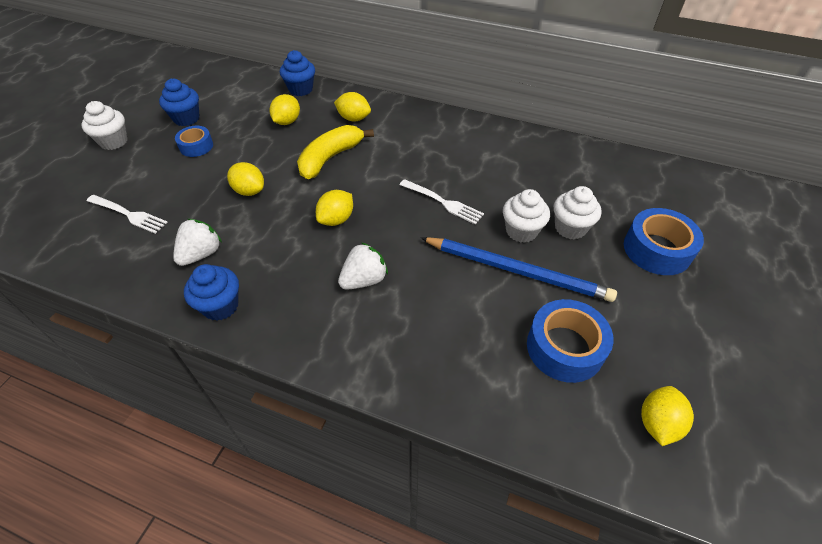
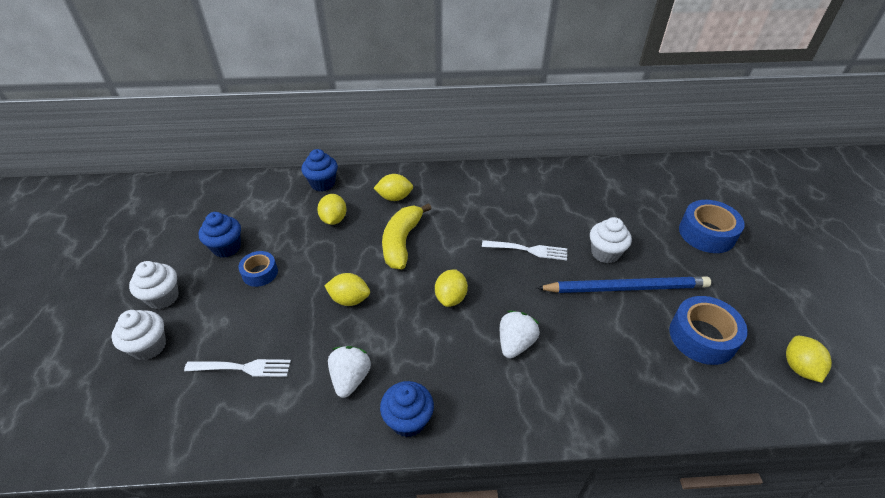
camera: 25 degrees left, 5 degrees down
white cupcake [554,186,601,240] -> white cupcake moved to [112,310,166,360]

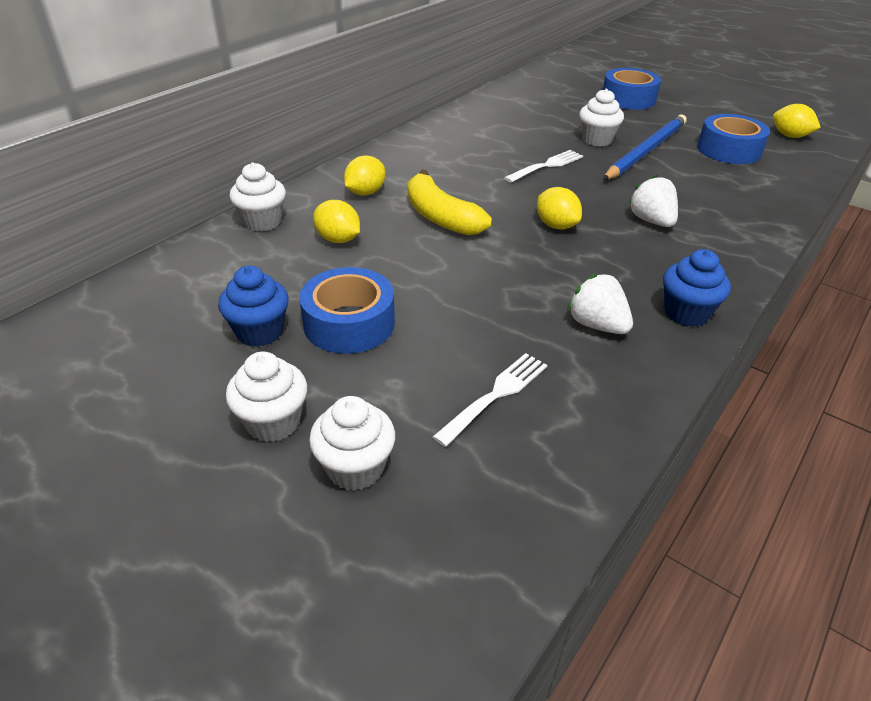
camera: 50 degrees left, 5 degrees down
blue tape [238,251,278,287] -> blue tape [299,267,395,354], size x1.66
blue cupcake [301,149,338,191] -> white cupcake [229,162,286,231]
yellow lemon [325,273,370,306] -> none

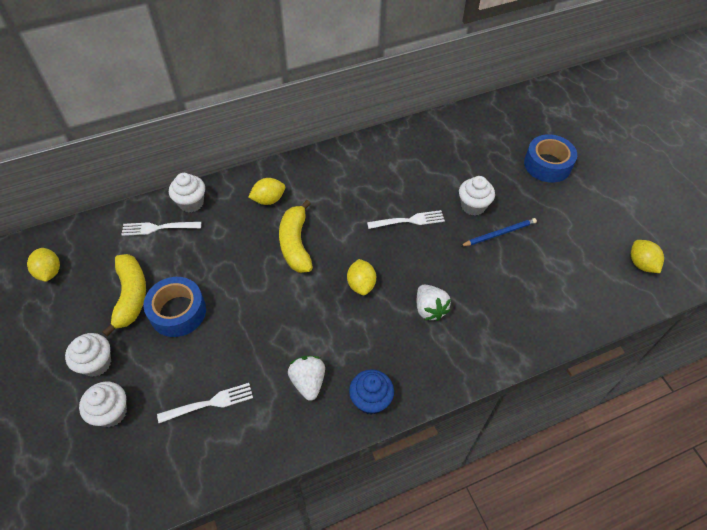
camera: 30 degrees right, 15 degrees up
blue cupcake [218,266,289,347] -> yellow banana [103,254,146,337]
yellow lemon [313,200,360,243] -> yellow lemon moved to [27,248,60,282]
blue pencil [603,115,687,180] -> blue pencil [461,218,537,246], size x0.58
white strawberry [628,175,678,227] -> white strawberry turned 150 degrees clockwise [417,285,451,321]
blue tape [697,114,770,164] -> none
none -> white fork [121,222,201,236]

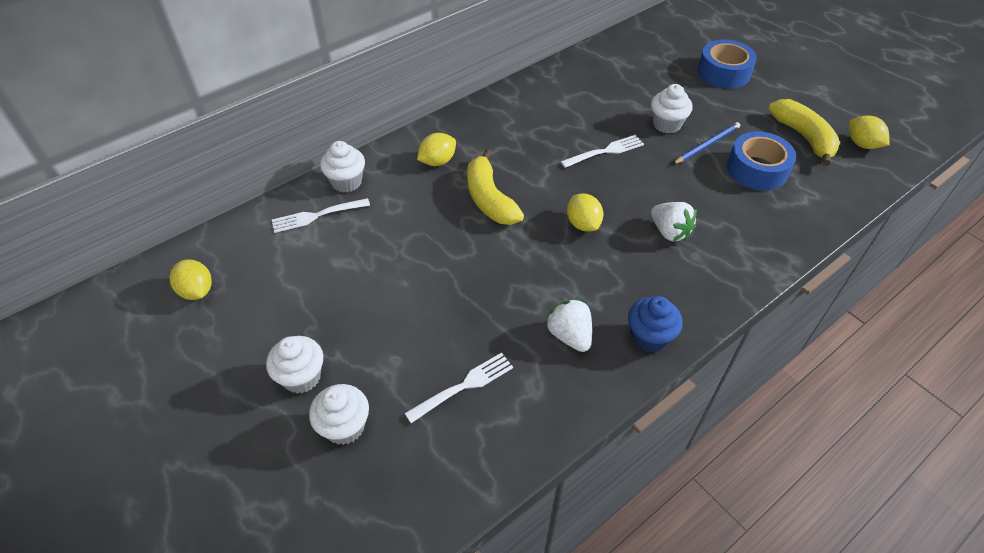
camera: 15 degrees left, 5 degrees down
yellow banana [103,254,146,337] -> yellow banana moved to [768,99,840,166]
blue tape [143,277,206,337] -> blue tape moved to [727,131,796,191]

